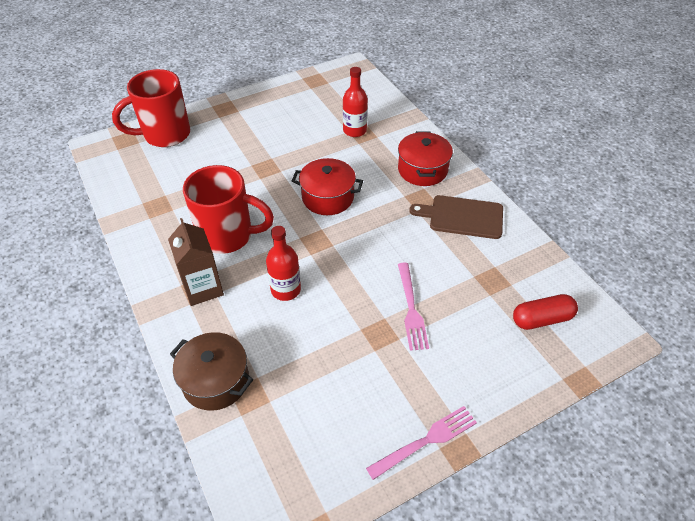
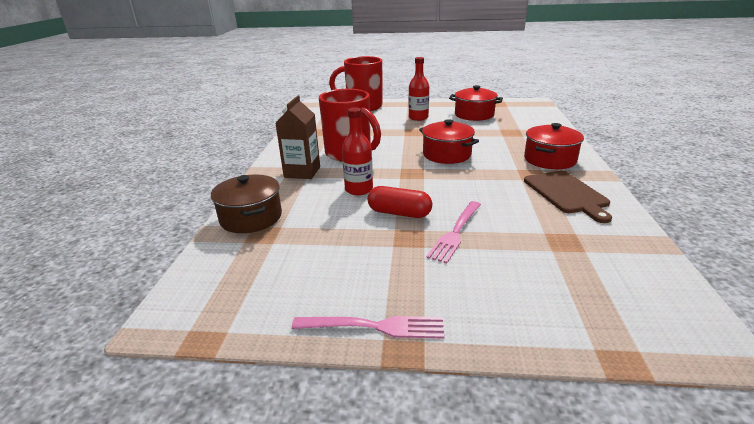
camera: 35 degrees right, 20 degrees down
red bottle [343,67,368,137] -> red bottle moved to [409,57,429,121]
brown cutting board [409,195,503,239] -> brown cutting board turned 150 degrees counterclockwise [524,171,612,223]
red capsule [513,294,578,330] -> red capsule moved to [368,186,432,218]
none -> red pot [449,85,503,121]

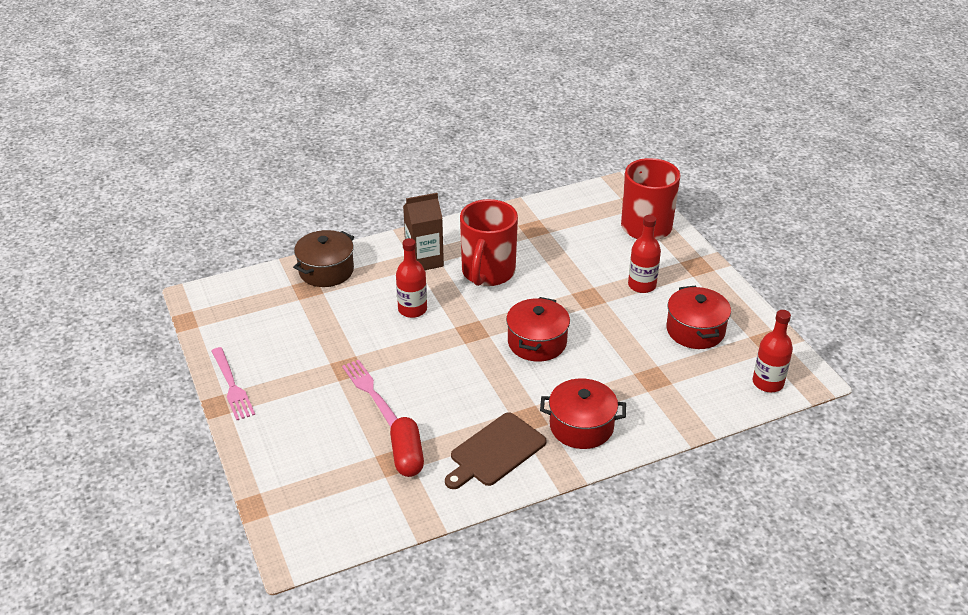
camera: 60 degrees right, 10 degrees up
red capsule [368,186,432,218] -> red capsule moved to [390,417,424,477]
pink fork [426,201,481,263] -> pink fork turned 60 degrees clockwise [342,360,398,427]
none -> red bottle [753,310,793,392]

